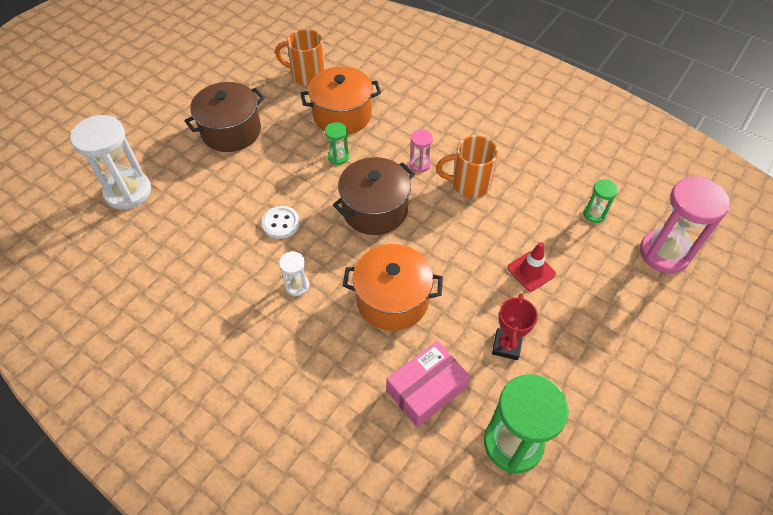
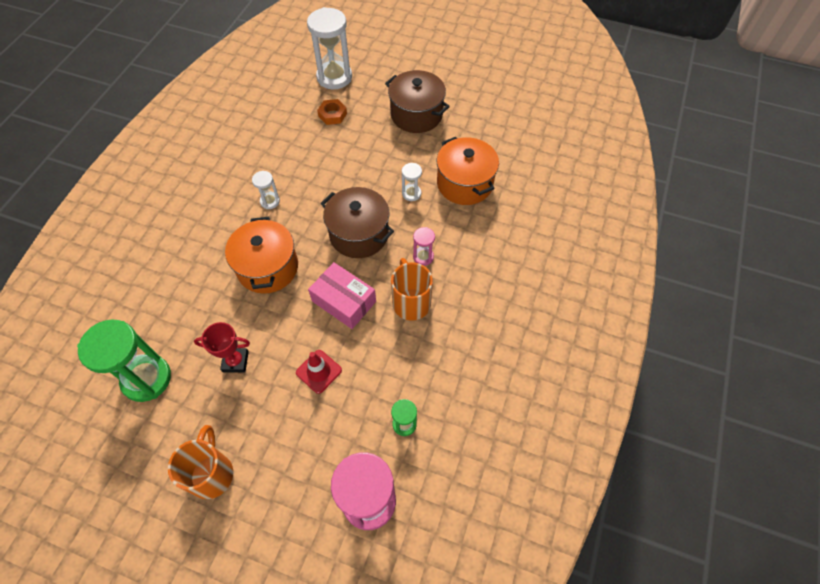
camera: 75 degrees right, 5 degrees up
white button [261,206,300,239] -> none
orange mug [275,29,325,86] -> orange mug moved to [168,425,233,499]
green hourglass [325,122,349,165] -> white hourglass [402,163,422,201]
pink box [387,341,470,427] -> pink box moved to [308,262,376,329]
none -> orange nut [317,99,347,125]

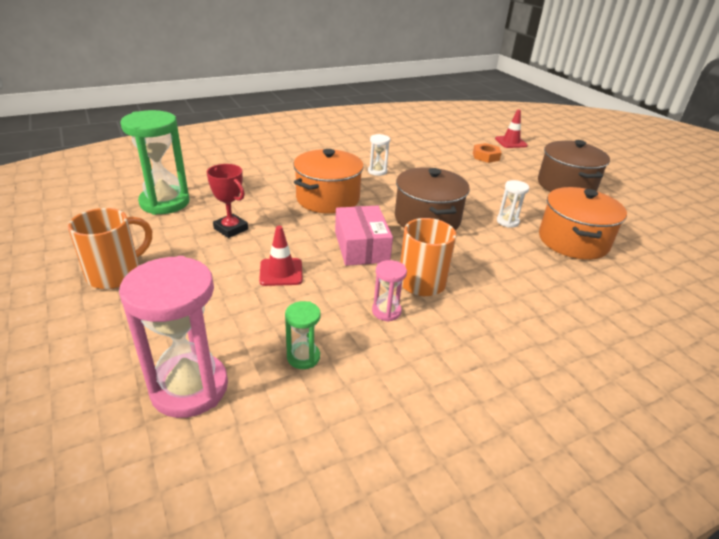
camera: 40 degrees right, 25 degrees down
white hourglass [307,7,352,89] -> red traffic cone [495,110,528,148]
pink hourglass [413,227,435,266] -> pink hourglass moved to [372,260,407,322]

